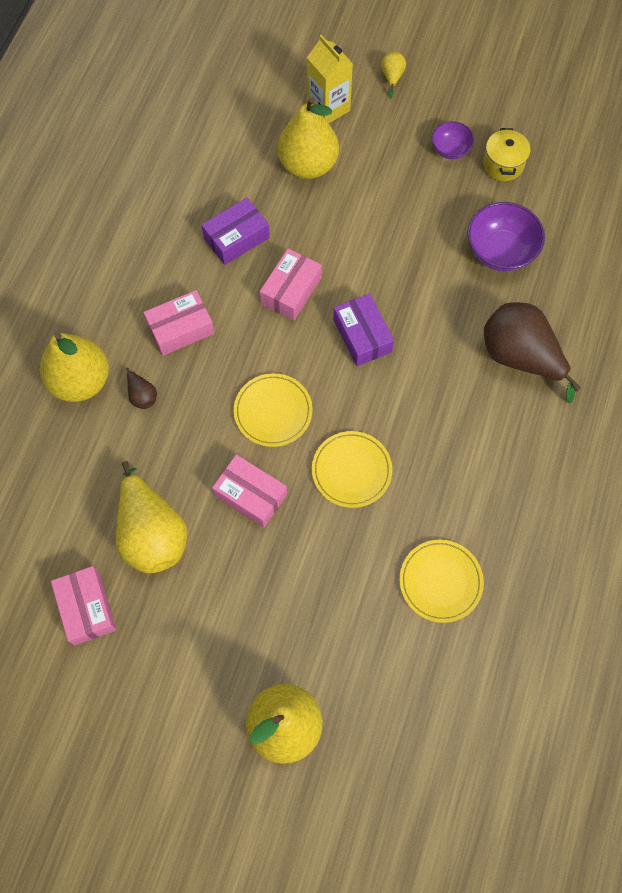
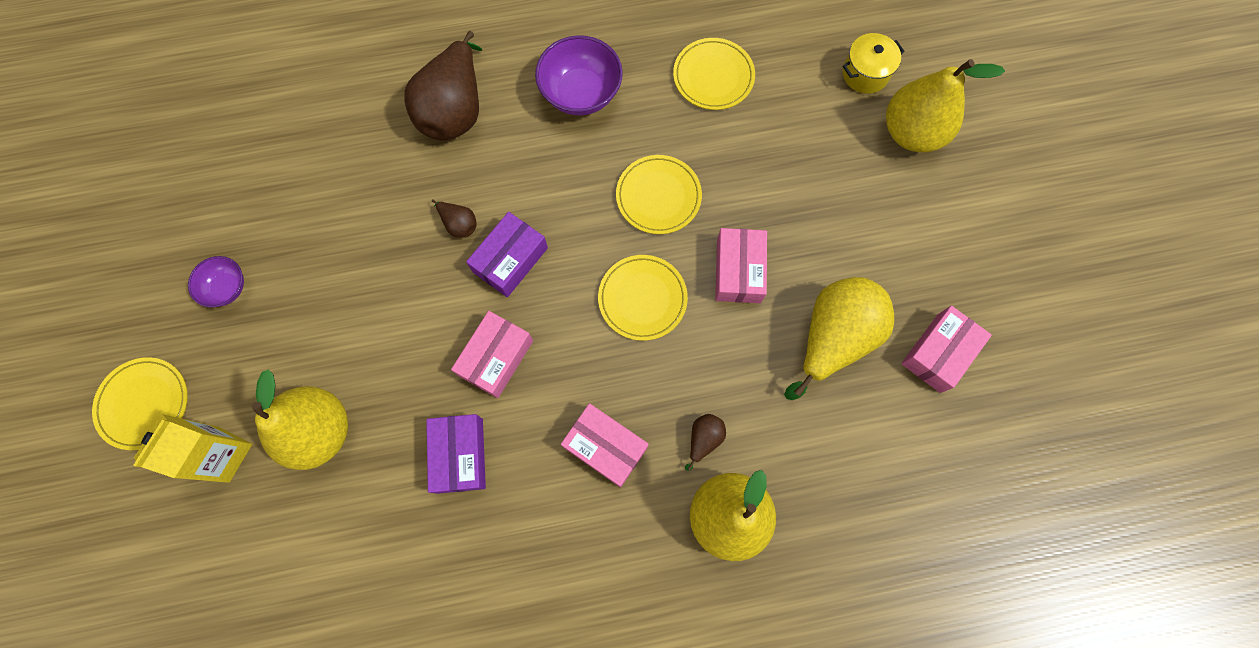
camera: 120 degrees left, 5 degrees up
purple box [201,198,270,265] -> purple box turned 60 degrees clockwise [426,414,486,494]
pink box [260,248,322,321] -> pink box turned 60 degrees counterclockwise [451,311,533,398]
yellow pear [381,52,406,98] -> yellow plate [92,357,188,450]
purple bowl [467,202,545,271] -> purple bowl moved to [535,35,623,115]
yellow pot [483,128,531,181] -> yellow pot moved to [842,33,905,94]
none -> brown pear [432,199,476,238]

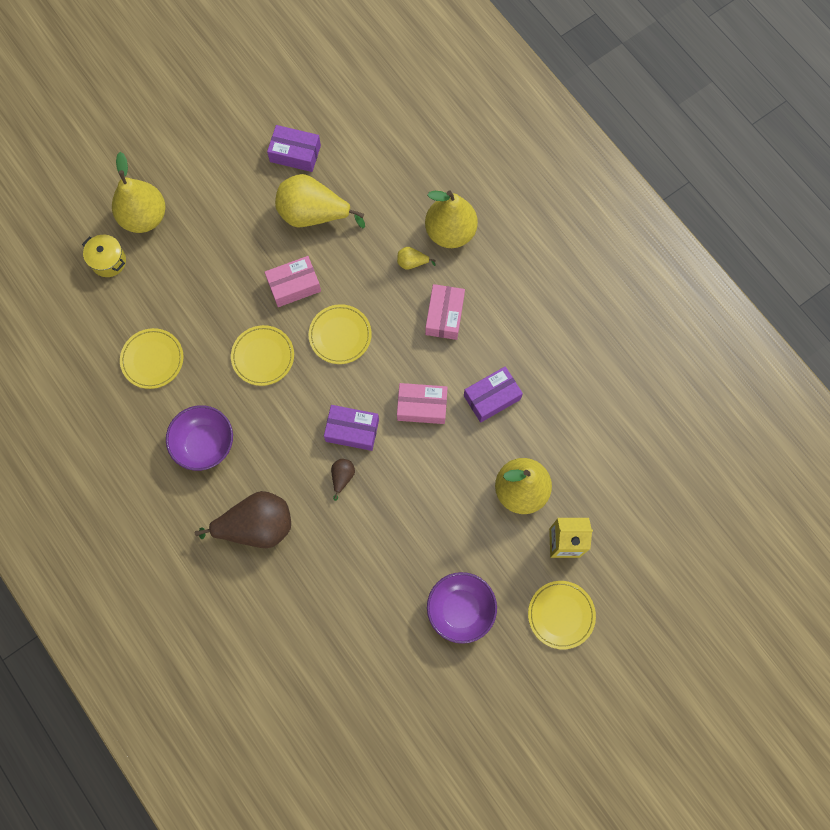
camera: 115 degrees left, 0 degrees up
purple bowl [188,256,244,307] -> purple bowl [427,572,497,644], size x1.72
brown pear [685,414,726,471] -> yellow pear [397,247,436,270]
pink box [901,306,992,393] -> purple box [267,125,321,172]

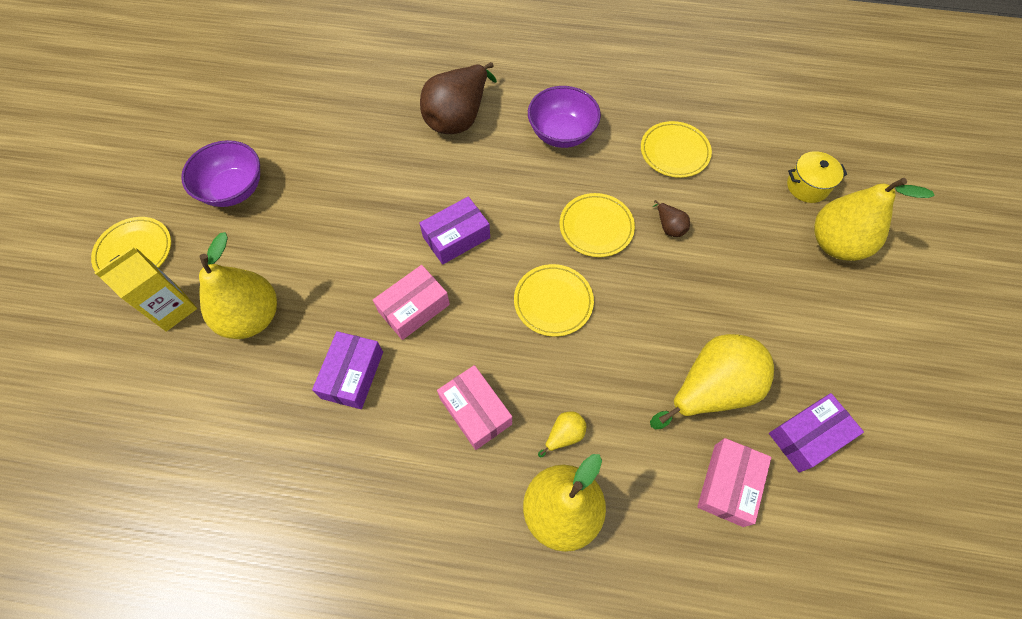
camera: 135 degrees right, 10 degrees down
pink box [264,256,321,307] -> pink box moved to [697,438,771,527]
brown pear [331,459,355,501] -> brown pear moved to [653,200,690,237]

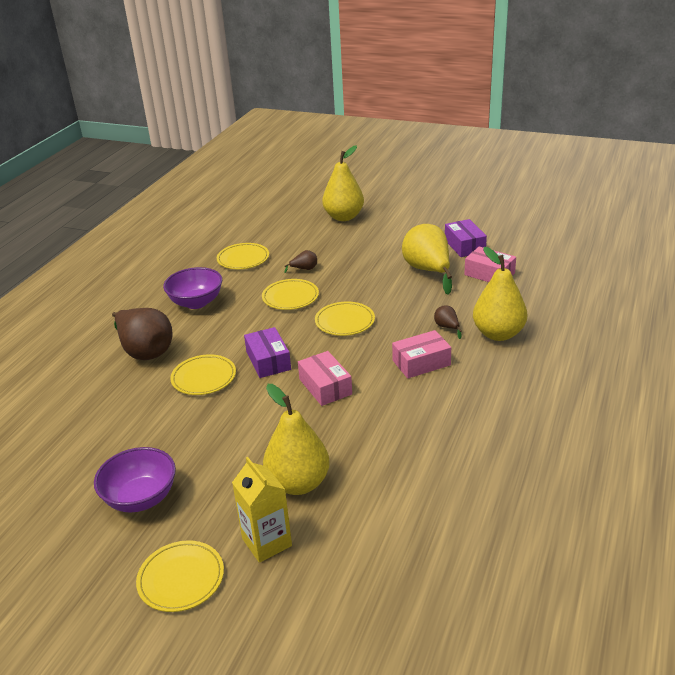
camera: 75 degrees left, 30 degrees down
purple box [312,331,383,409] -> none
yellow pear [538,412,586,457] -> brown pear [434,305,462,339]
yellow pot [787,151,847,203] -> none
none -> yellow plate [170,354,236,395]

